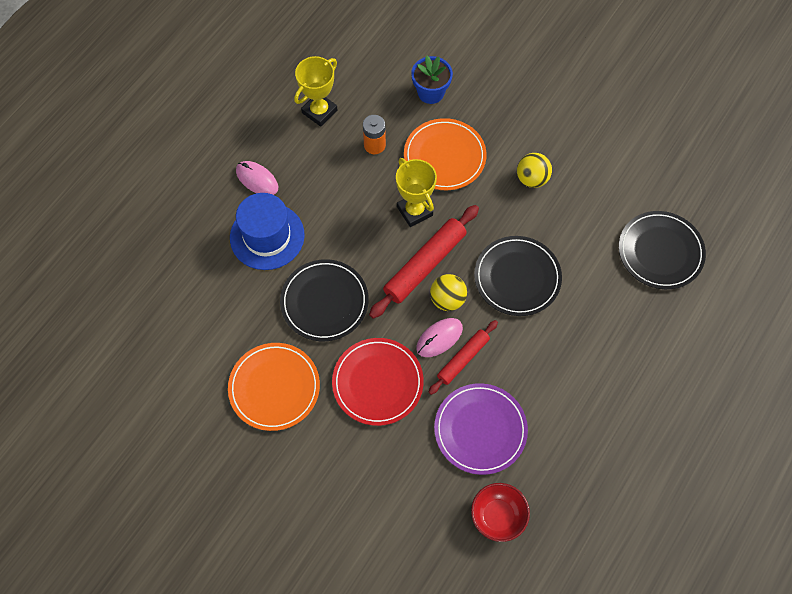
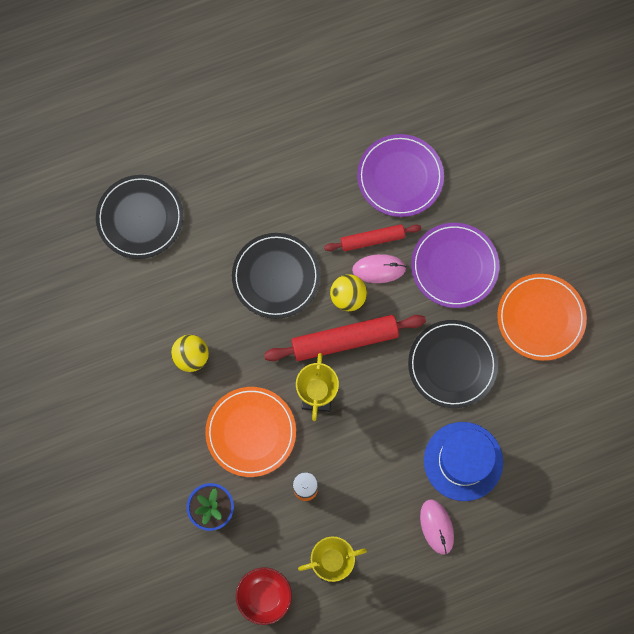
camera: 145 degrees left, 10 degrees up
red plate [332,338,424,426] -> purple plate [411,223,500,308]
red bowl [471,483,530,542] -> red bowl moved to [236,568,292,625]

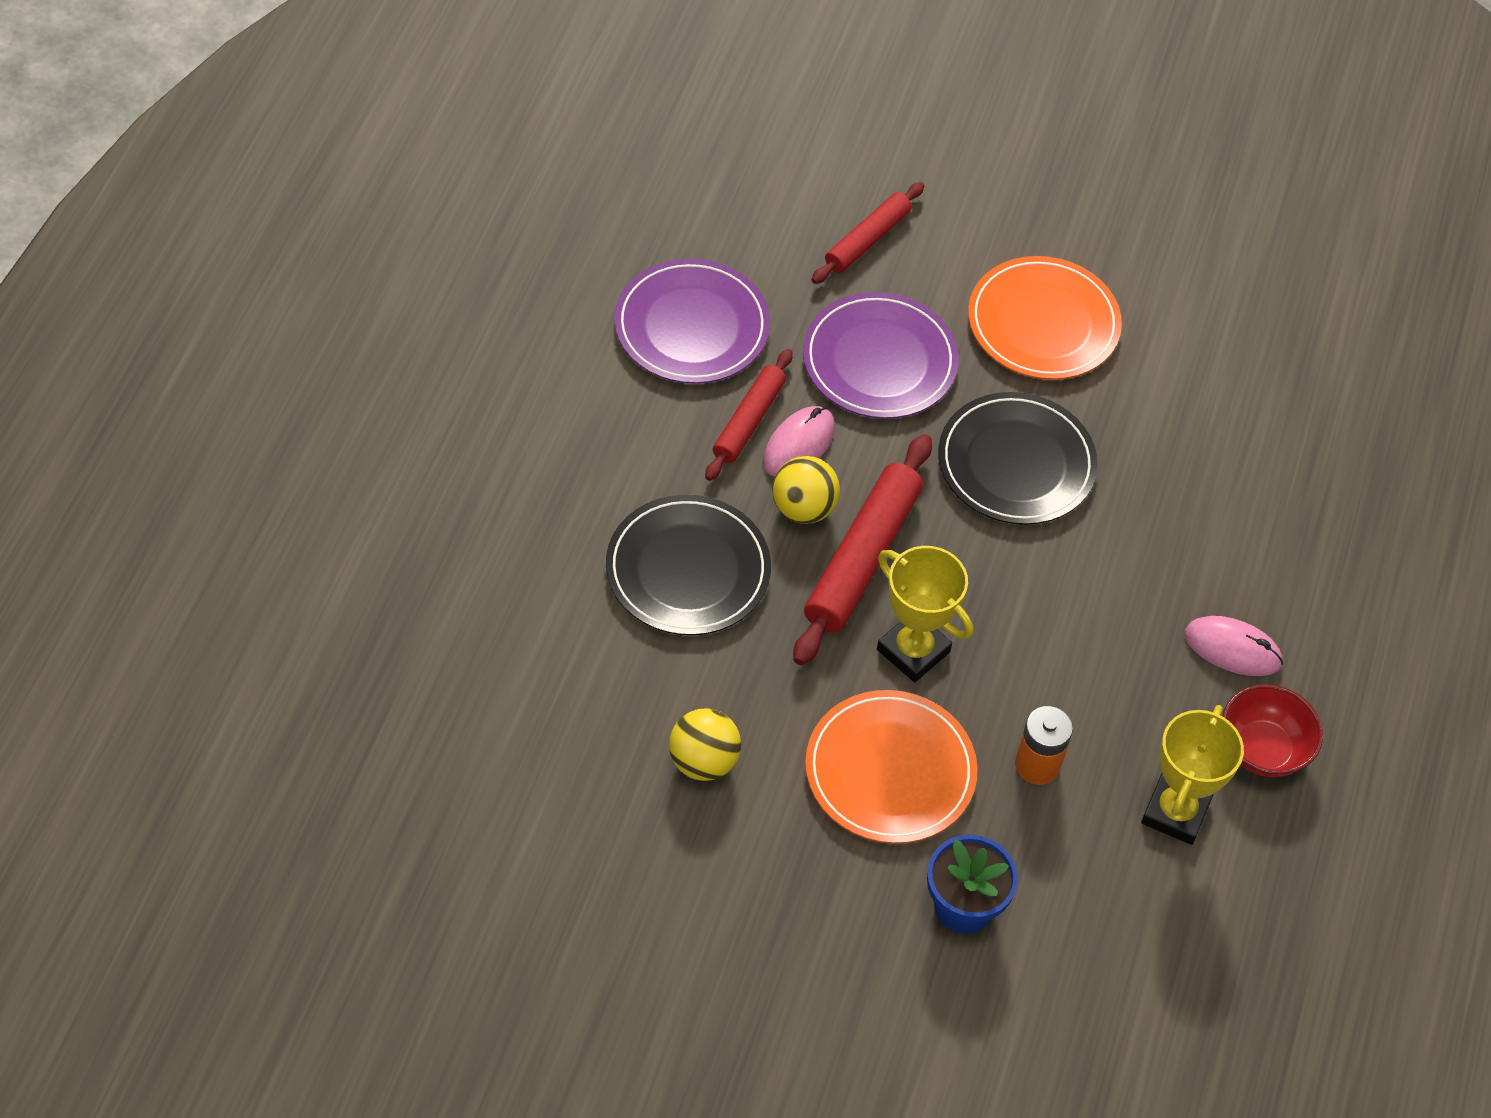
camera: 55 degrees left, 20 degrees down
black plate [96,175,183,259] -> none
red bowl [236,568,292,625] -> red bowl moved to [1222,684,1323,777]
blue hat [424,422,503,501] -> none
none -> red rolling pin [811,182,924,284]

